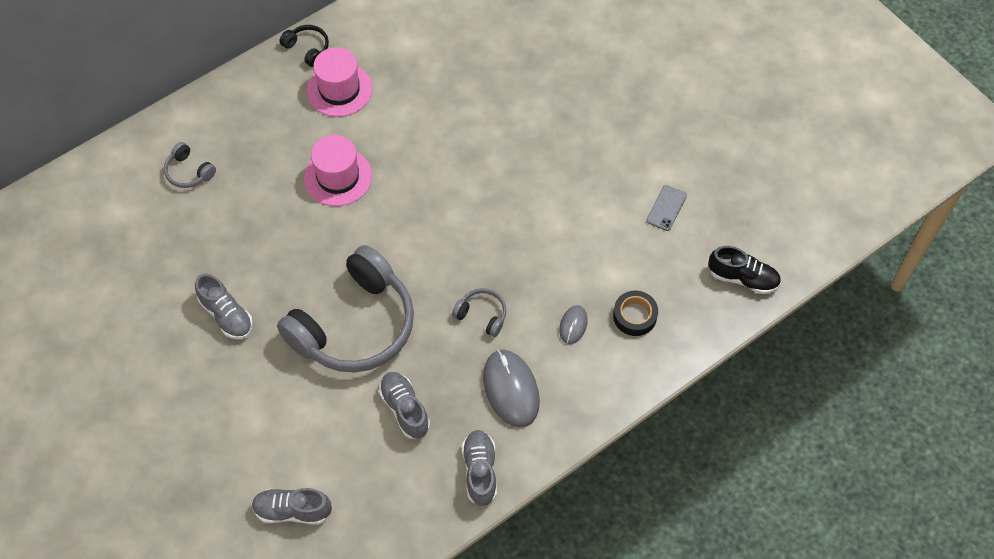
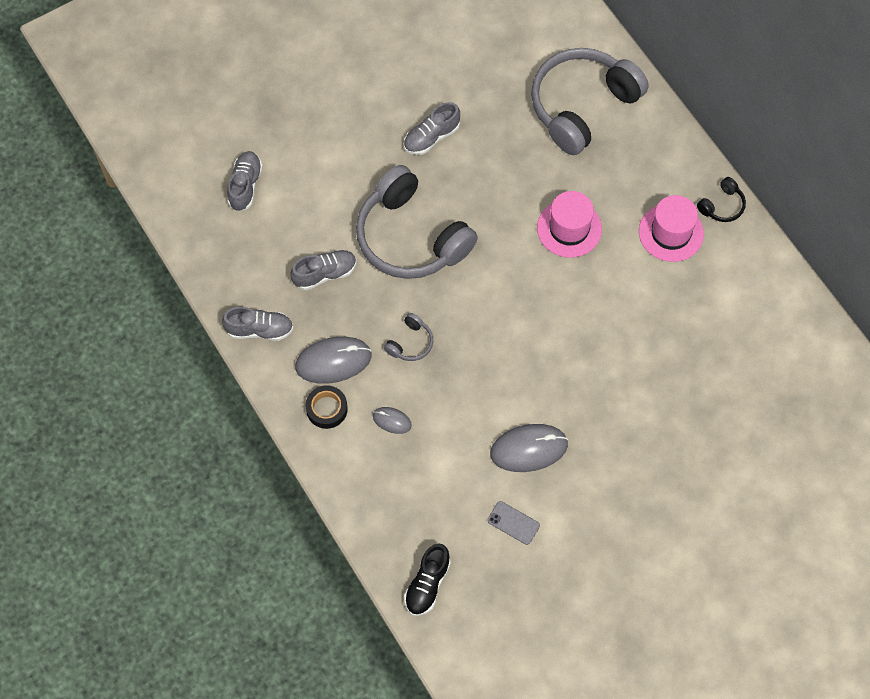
camera: 95 degrees right, 5 degrees up
grey headphones [164,142,216,188] -> grey headphones [531,48,649,155], size x2.45
black tape [613,291,658,336] -> black tape moved to [306,385,348,429]
none -> grey mouse [490,424,568,472]

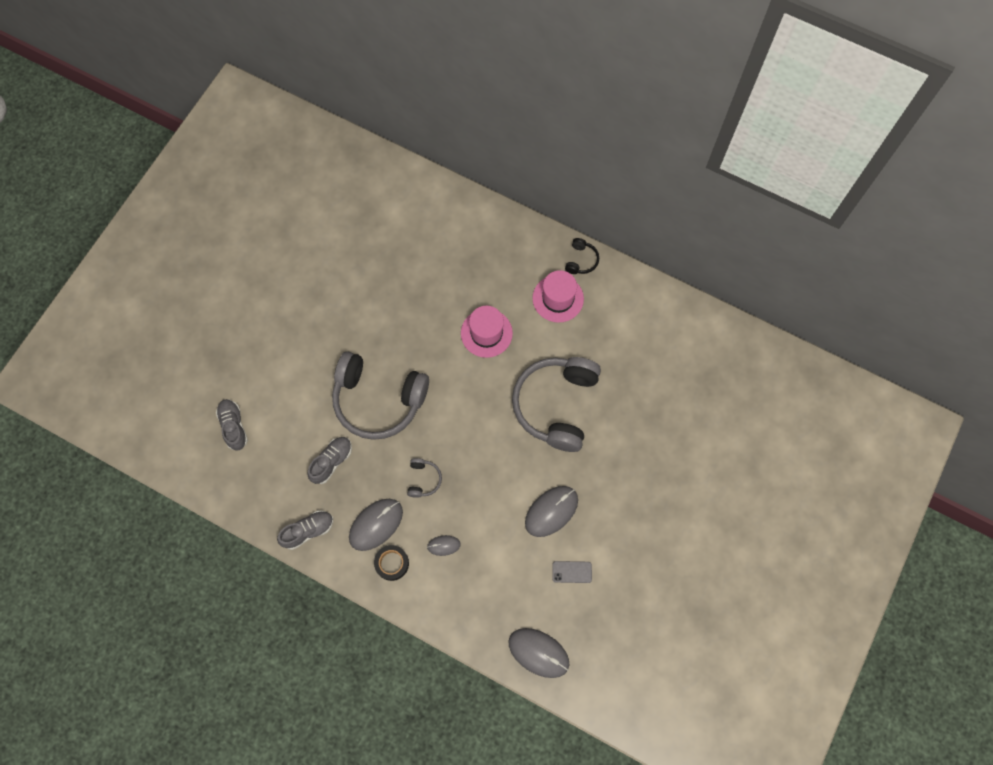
camera: 30 degrees left, 5 degrees up
grey shoe [404,102,460,155] -> none
black shoe [404,543,451,616] -> grey mouse [509,628,569,678]
grey headphones [531,48,649,155] -> grey headphones moved to [512,357,601,452]

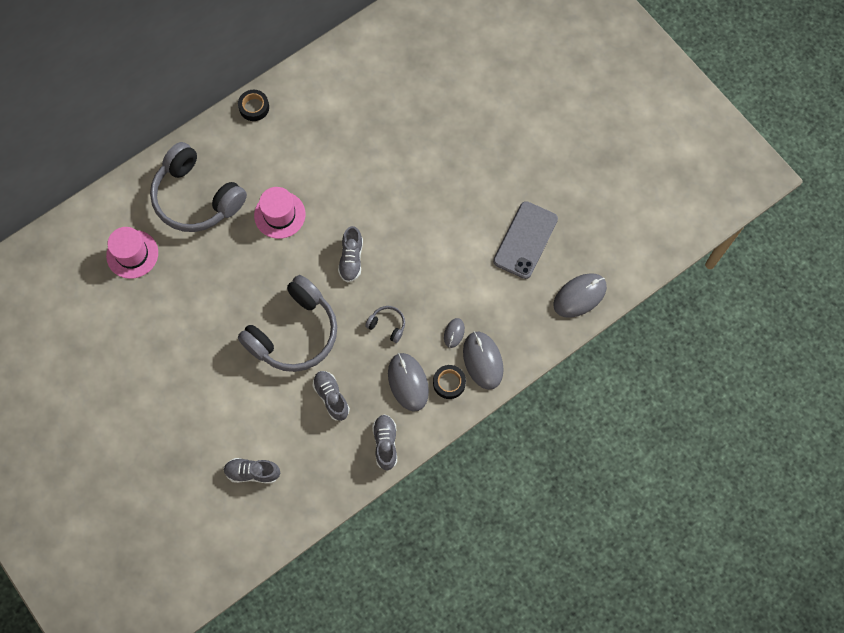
camera: 65 degrees left, 0 degrees up
grey headphones [512,357,601,452] -> grey headphones moved to [150,142,247,232]
grey mouse [525,486,578,537] -> grey mouse moved to [463,331,504,390]
pink hat [532,270,584,323] -> pink hat moved to [106,227,158,279]
grey phone [552,561,592,583] -> grey phone [493,201,558,279], size x2.10
black headphones [565,238,599,274] -> black tape [238,90,269,121]
none -> grey shoe [338,226,363,282]

